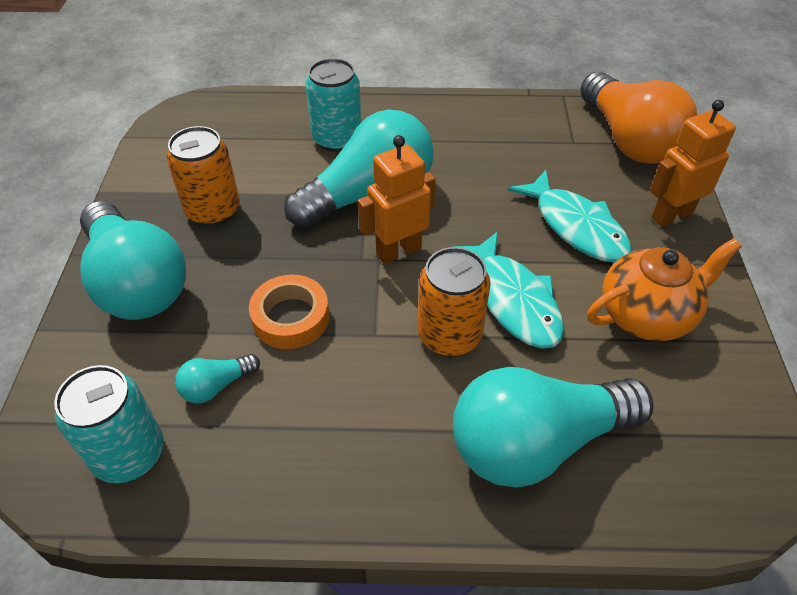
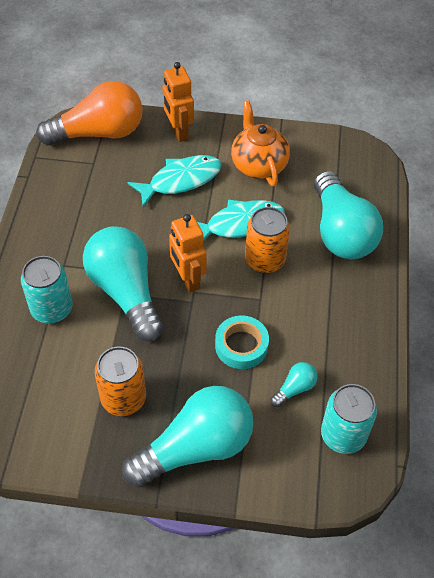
camera: 85 degrees left, 5 degrees up
turquoise light bulb [175,354,260,403] -> turquoise light bulb turned 105 degrees counterclockwise [270,362,318,407]
orange tape [249,275,329,349] -> turquoise tape [215,316,269,369]

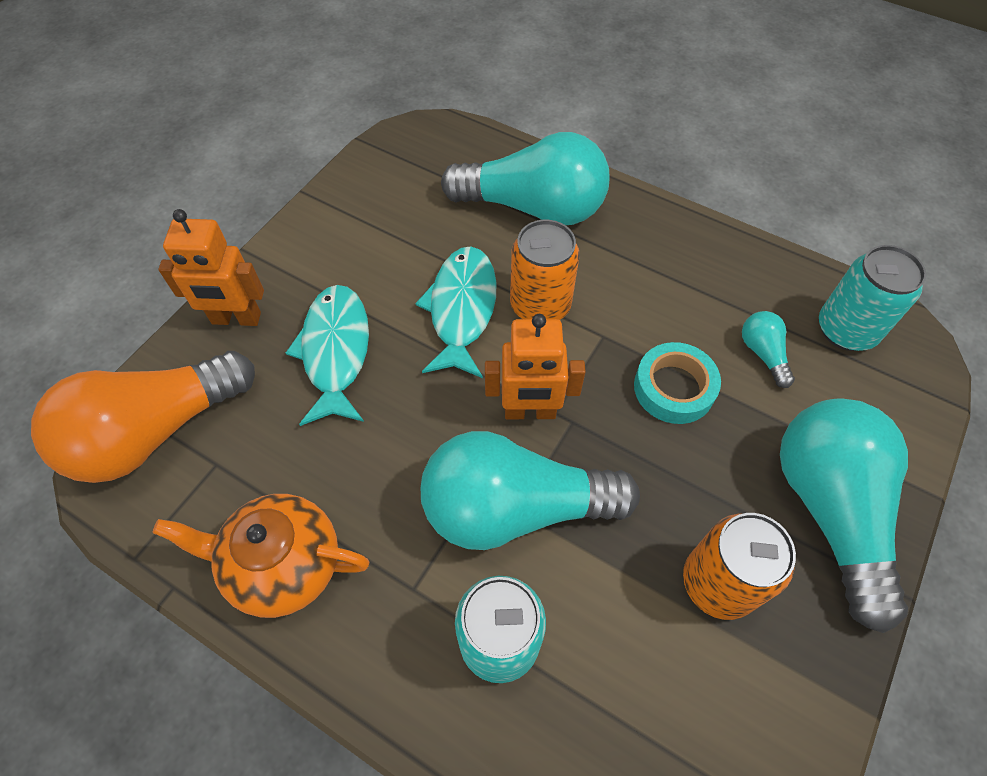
camera: 65 degrees left, 5 degrees up
orange light bulb [36,81,143,146] -> orange light bulb turned 135 degrees counterclockwise [31,351,255,483]
orange teapot [231,101,290,186] -> orange teapot moved to [152,494,369,618]

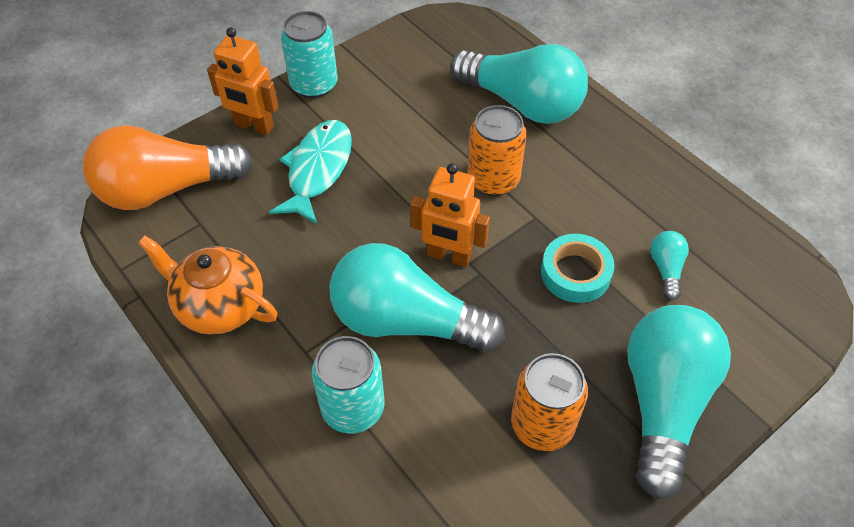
camera: 20 degrees right, 5 degrees down
turquoise fish [415,246,496,378] -> none
turquoise can [819,245,926,351] -> turquoise can moved to [281,11,338,98]

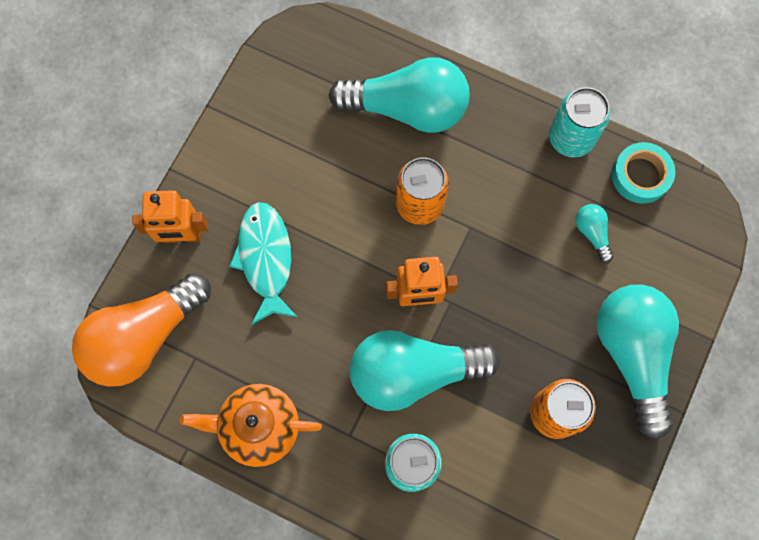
camera: 25 degrees left, 20 degrees up
turquoise can [281,11,338,98] -> turquoise can moved to [549,87,610,158]
turquoise tape [541,234,615,303] -> turquoise tape moved to [612,142,675,204]

